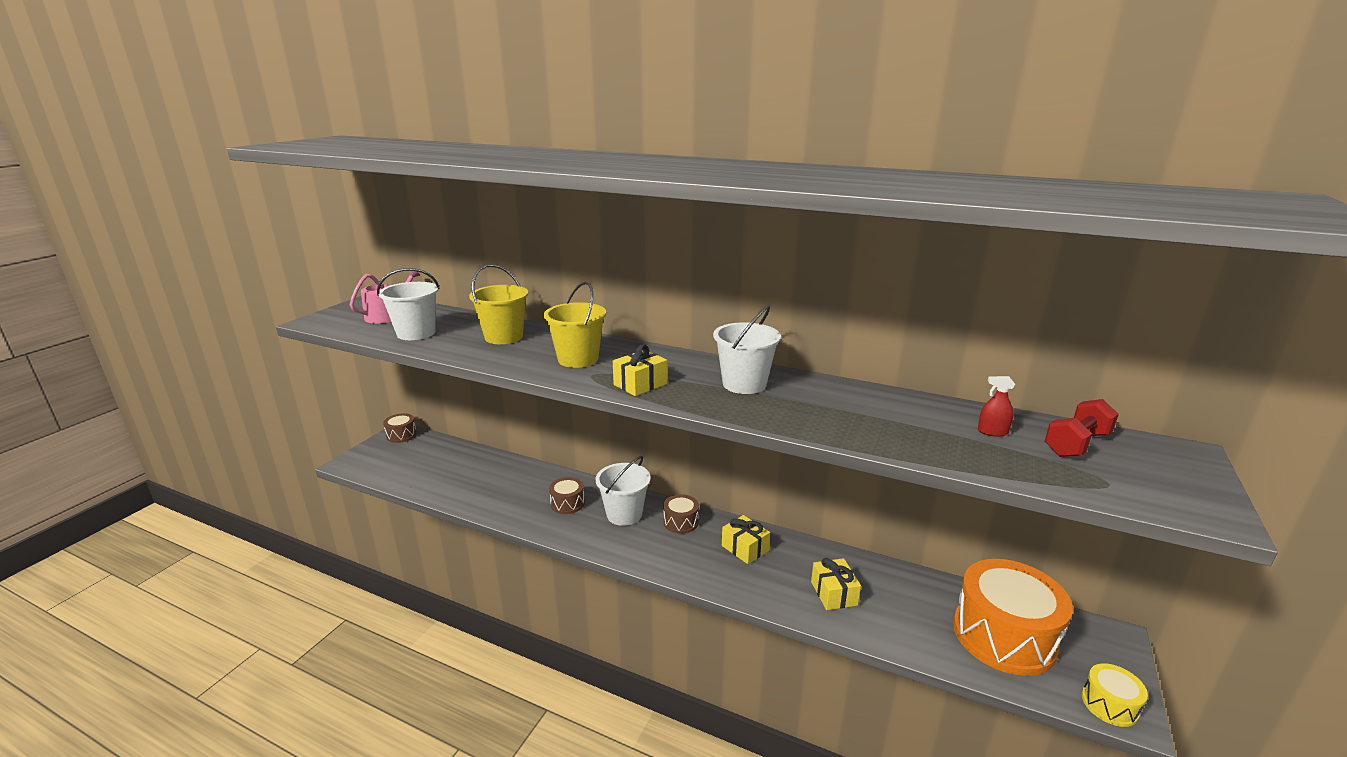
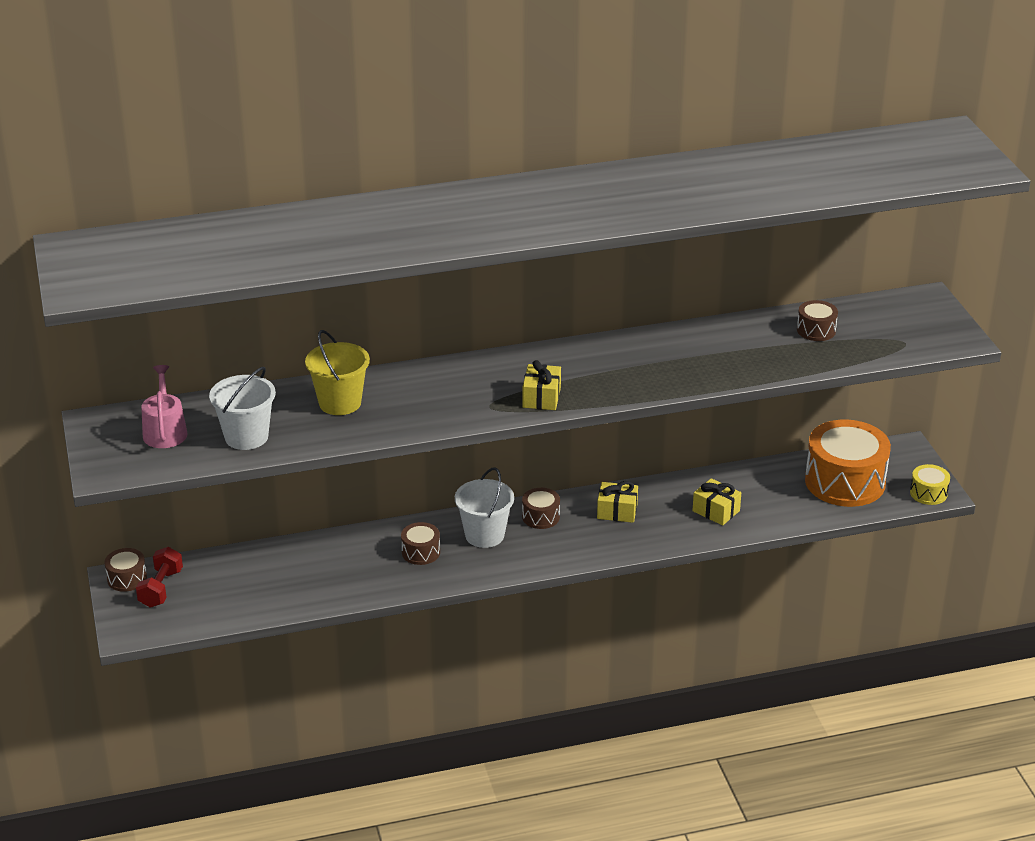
camera: 40 degrees left, 10 degrees up
yellow bucket [544,281,606,368] -> none
white bucket [713,306,781,394] -> none
red spray bottle [978,376,1015,437] -> brown drum [797,300,838,341]
red dumbbell [1045,399,1119,457] -> red dumbbell moved to [136,547,183,608]

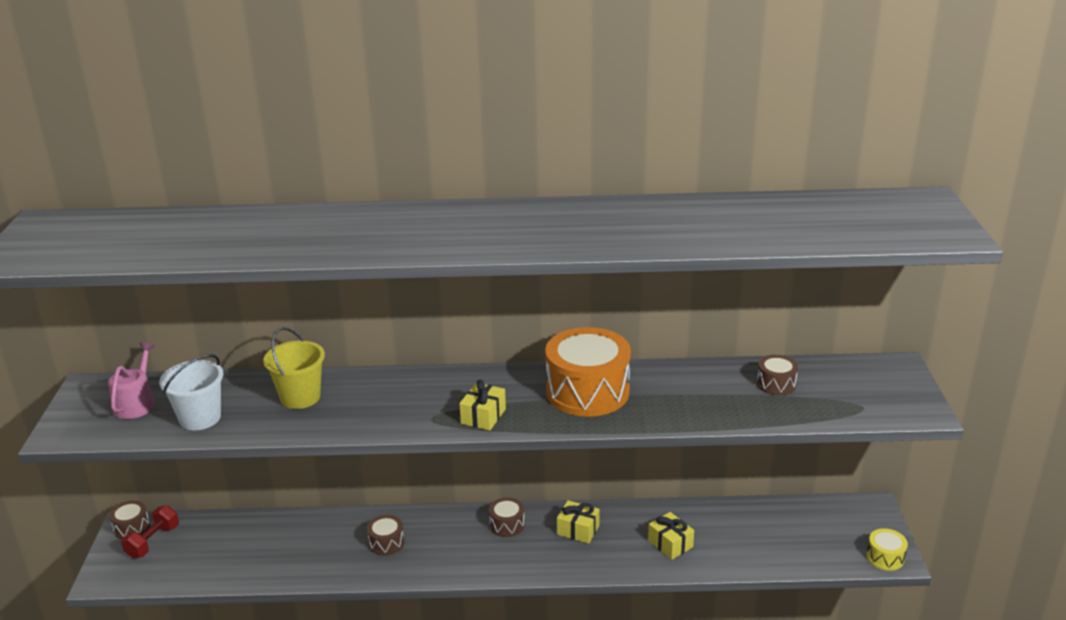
camera: 15 degrees right, 5 degrees down
white bucket [455,468,514,548] -> none
orange drum [805,420,891,507] -> orange drum moved to [545,327,631,416]

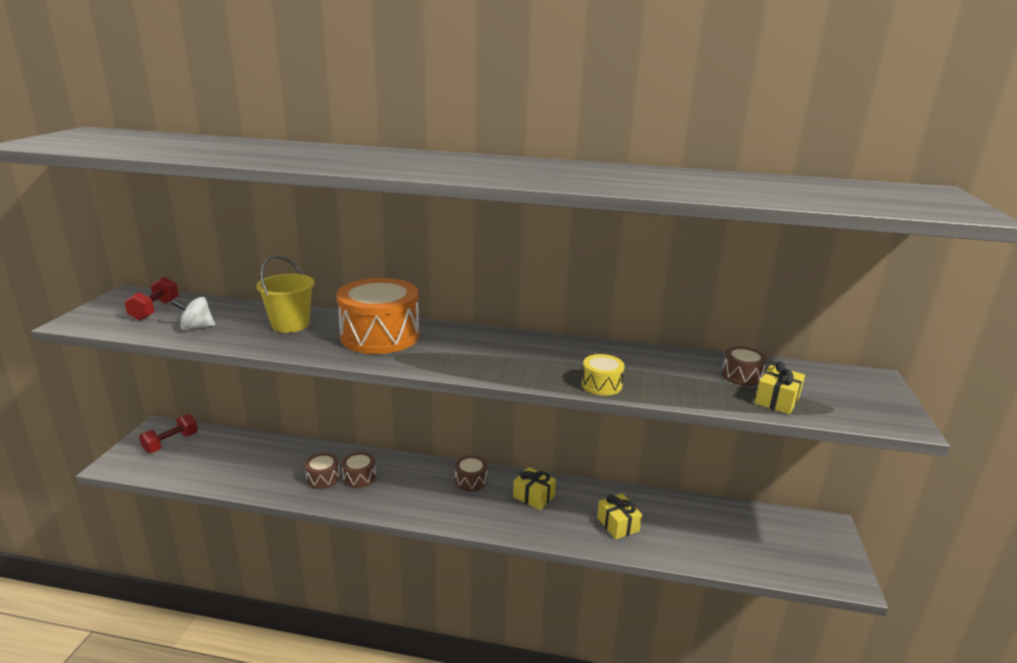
camera: 10 degrees right, 5 degrees down
pink watering can [108,343,155,419] -> red dumbbell [124,277,179,320]
brown drum [109,500,150,539] -> brown drum moved to [305,453,340,489]
white bucket [159,354,224,430] -> white spinning top [172,297,215,330]
yellow gift [459,380,506,430] -> yellow gift moved to [755,361,805,414]
orange drum [545,327,631,416] -> orange drum moved to [337,278,419,354]
yellow drum [866,528,908,571] -> yellow drum moved to [582,354,625,396]

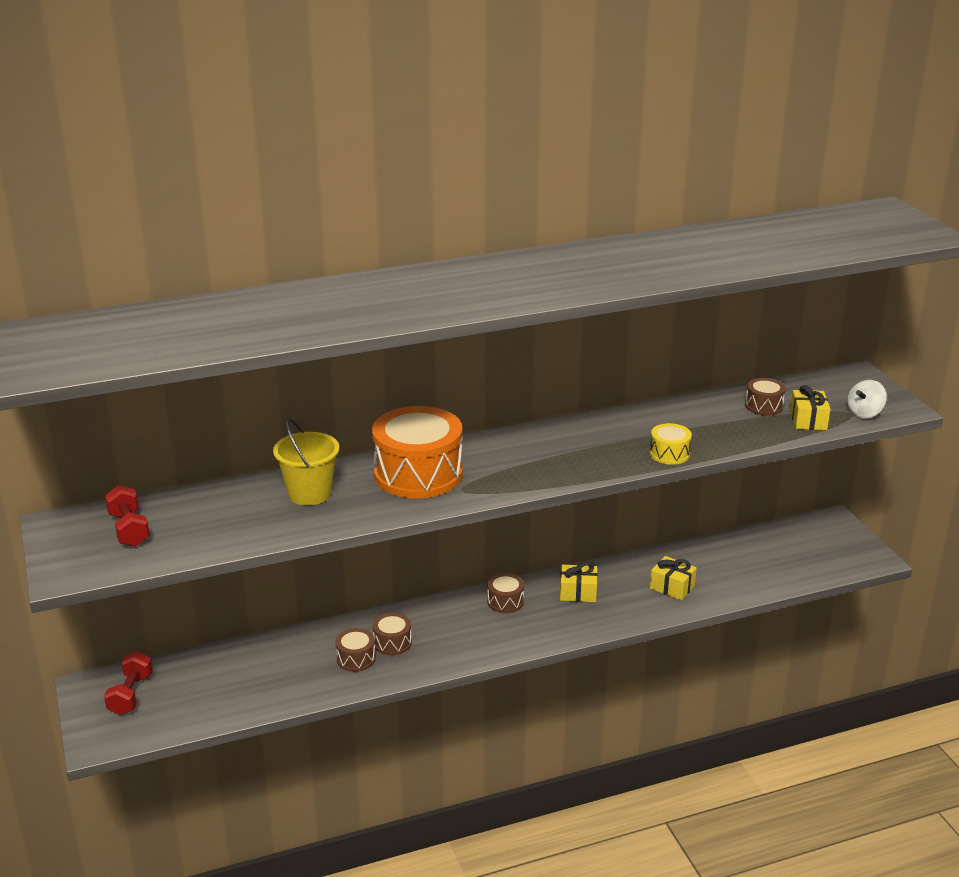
camera: 30 degrees left, 5 degrees up
white spinning top [172,297,215,330] -> white spinning top moved to [847,380,887,418]

